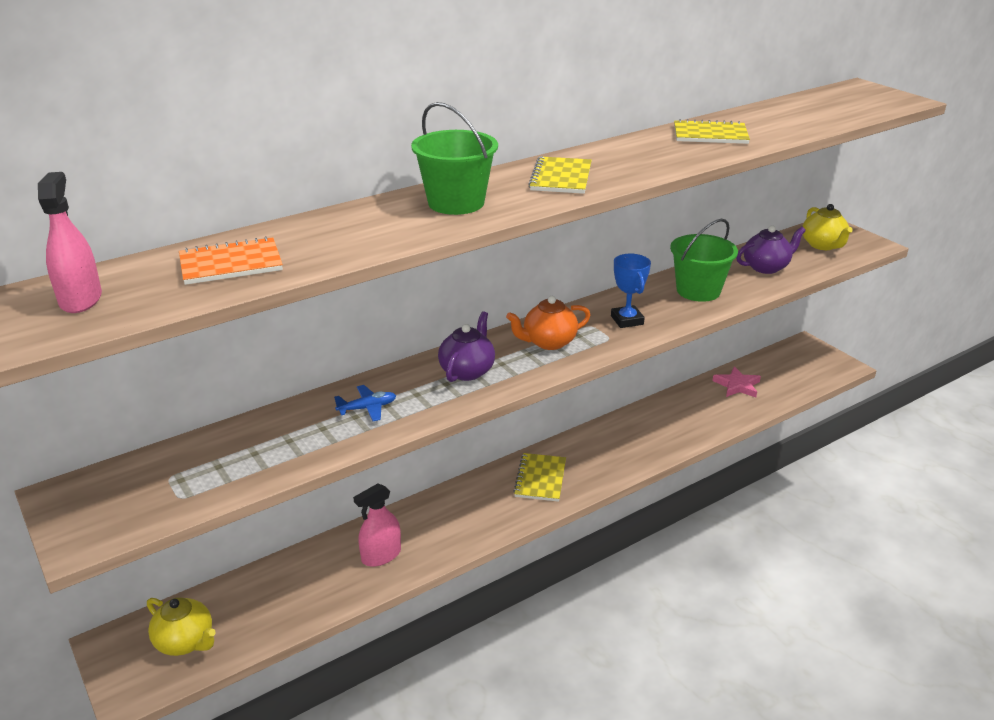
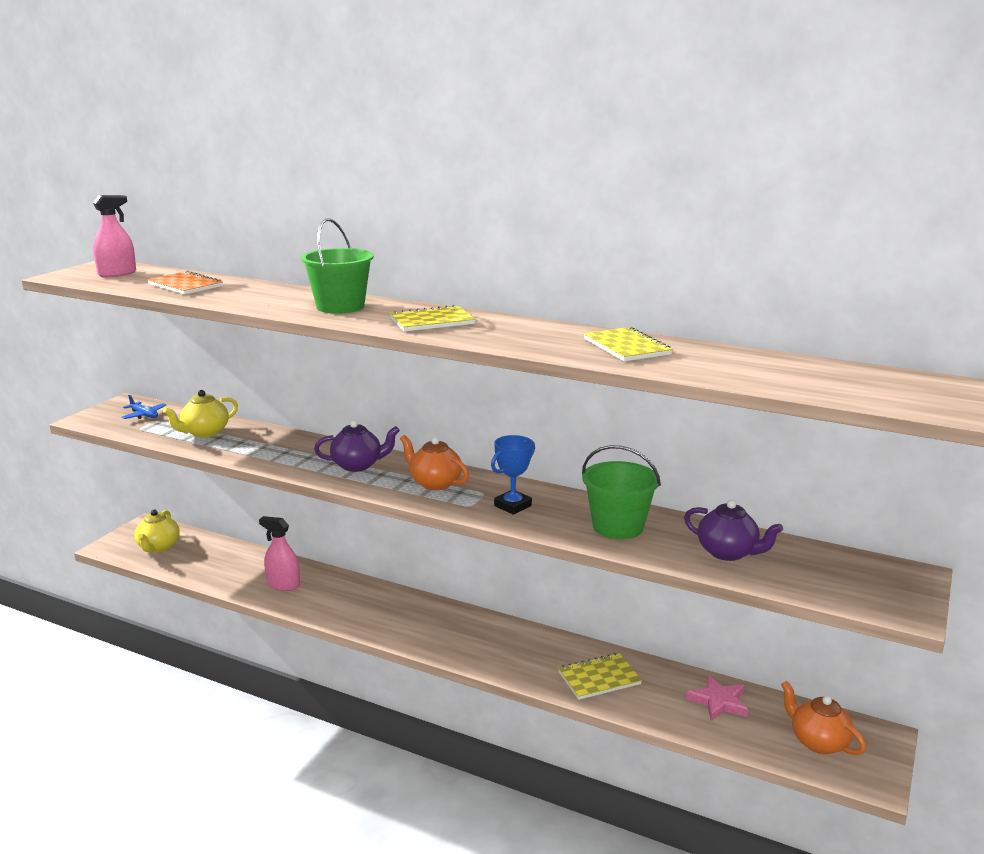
camera: 60 degrees right, 10 degrees down
blue plane [334,385,396,421] -> blue plane moved to [122,395,166,419]
yellow notebook [513,453,566,502] -> yellow notebook moved to [558,653,642,700]
yellow teapot [802,204,853,250] -> yellow teapot moved to [163,390,238,438]
none -> orange teapot [781,681,866,755]

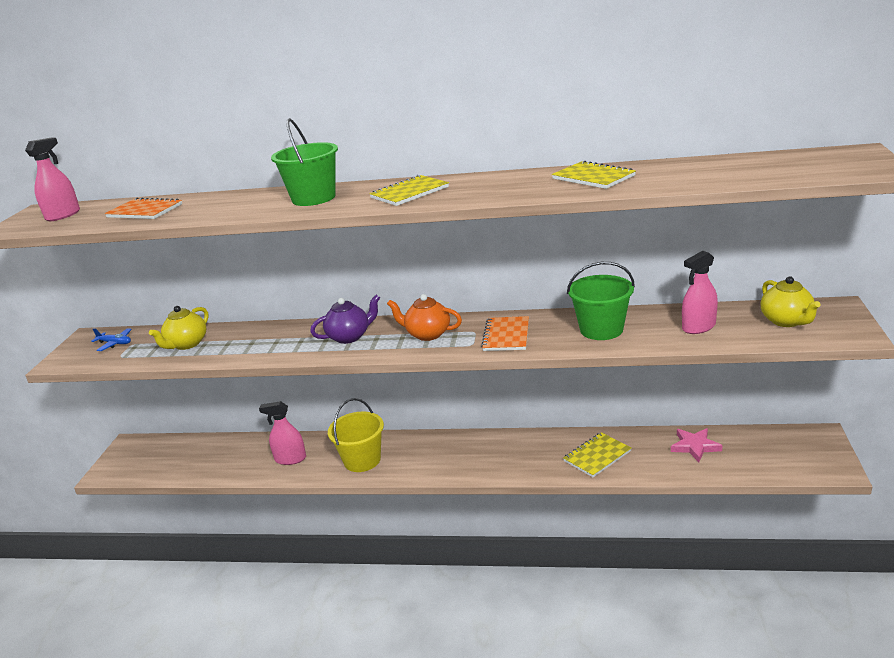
camera: 15 degrees left, 5 degrees up
yellow teapot [135,510,180,553] -> yellow teapot moved to [761,276,821,327]
blue trophy [491,435,535,515] -> orange notebook [481,316,529,351]
purple teapot [684,500,783,561] -> pink spray bottle [682,251,718,334]
orange teapot [781,681,866,755] -> none
none -> yellow bucket [328,398,384,472]

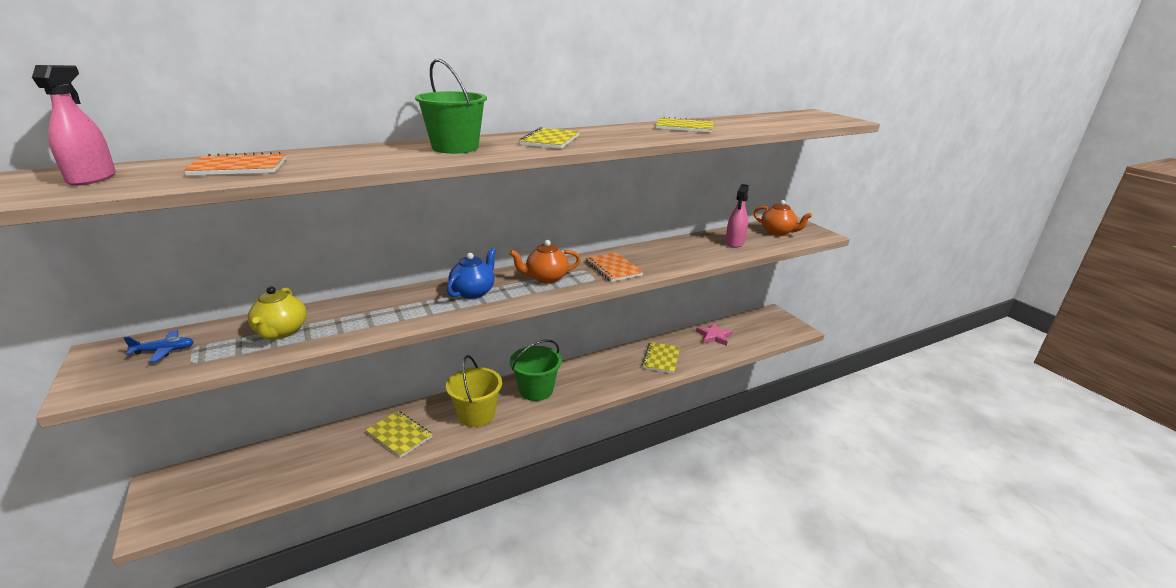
camera: 40 degrees left, 0 degrees up
pink spray bottle [259,401,306,465] -> yellow notebook [366,411,433,458]
purple teapot [310,295,380,344] -> blue teapot [447,248,496,299]
green bucket [567,262,635,340] -> green bucket moved to [510,340,562,401]
yellow teapot [761,276,821,327] -> orange teapot [754,200,812,236]

